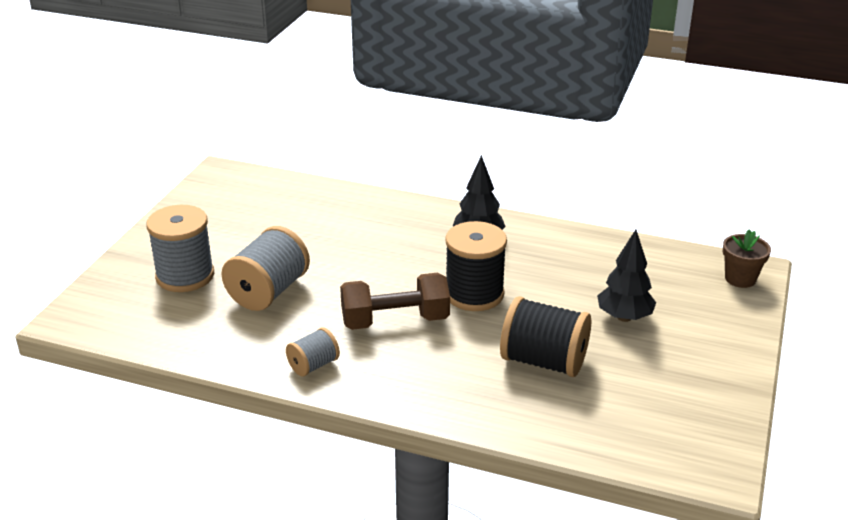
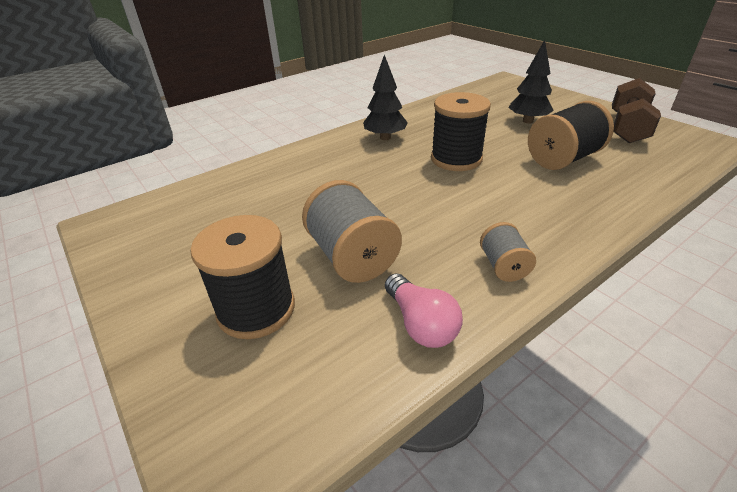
camera: 55 degrees left, 5 degrees up
grey spool [146,205,214,292] -> black spool [190,215,295,339]
brown dumbbell [340,273,450,330] -> brown dumbbell moved to [612,78,661,143]
brown flower pot [723,229,771,288] -> none
none -> pink light bulb [385,273,463,348]

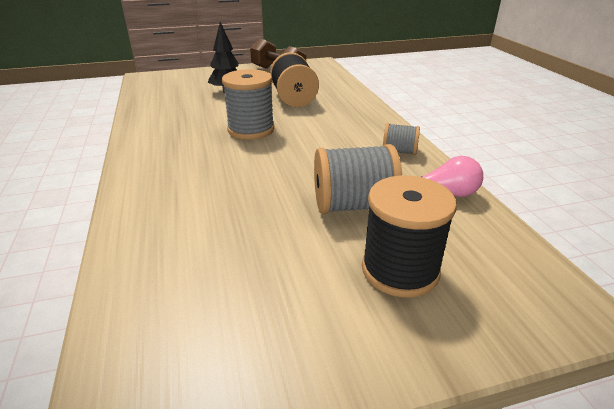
camera: 70 degrees left, 5 degrees down
black tree [363,55,408,140] -> none
black spool [431,92,491,171] -> grey spool [222,69,275,140]

